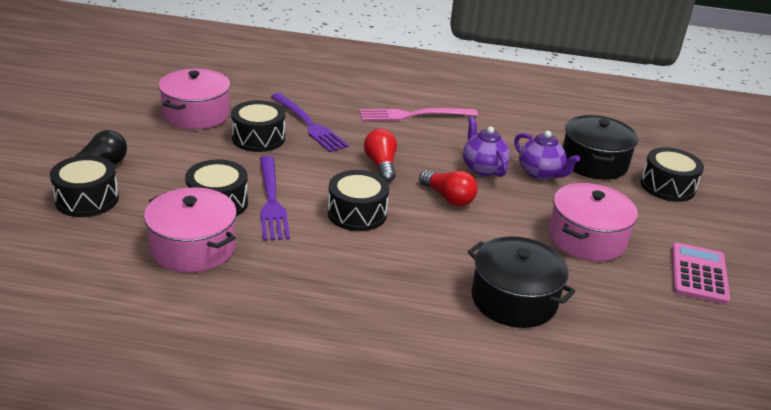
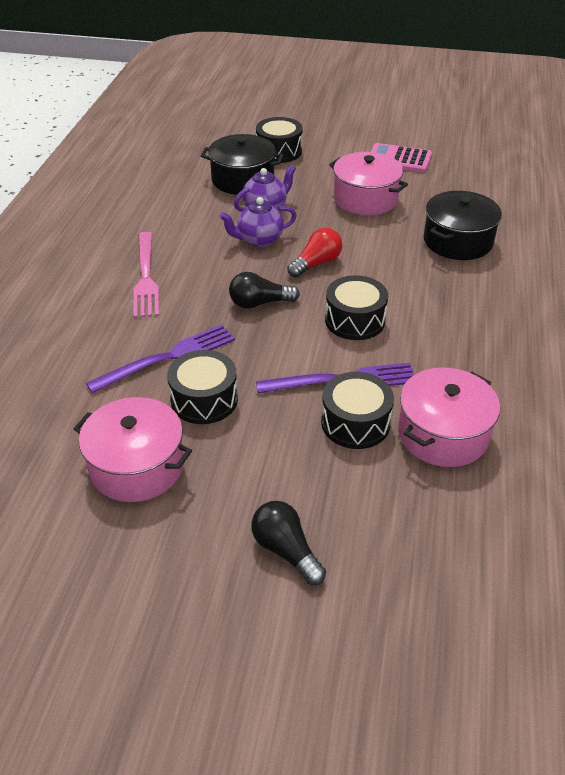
camera: 85 degrees left, 10 degrees up
black drum [50,155,119,217] -> none
red light bulb [364,129,397,182] -> black light bulb [229,272,300,309]

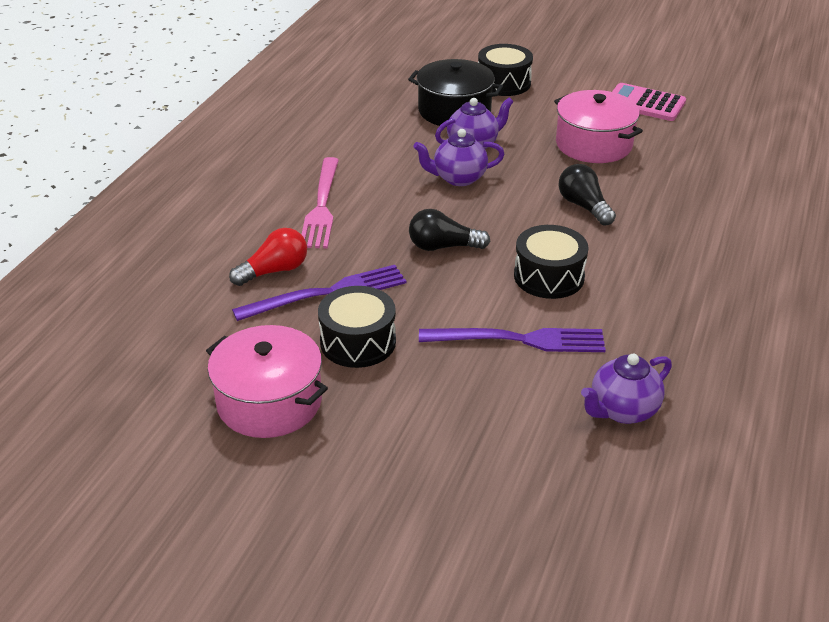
camera: 10 degrees right, 5 degrees down
black light bulb [251,501,326,585] -> black light bulb moved to [559,164,616,226]
red light bulb [287,228,342,278] -> red light bulb moved to [229,228,307,286]
black drum [321,372,394,449] -> none
pink pot [398,367,500,467] -> purple teapot [581,354,672,424]
black pot [424,191,502,260] -> none

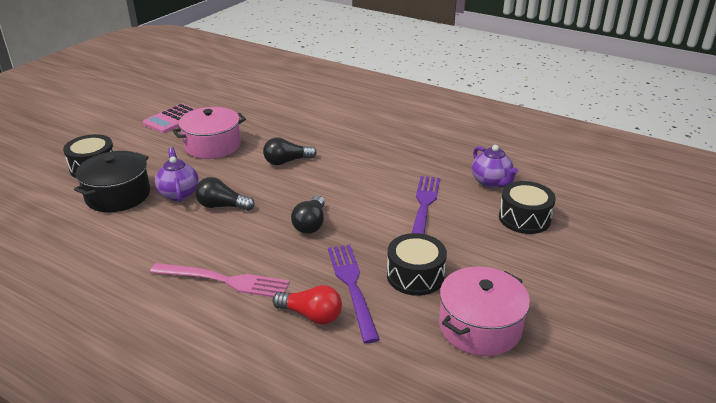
camera: 80 degrees left, 5 degrees down
red light bulb [229,228,307,286] -> red light bulb turned 135 degrees clockwise [273,285,342,325]
purple teapot [413,129,504,186] -> black light bulb [195,177,255,211]
black drum [514,225,588,299] -> black drum moved to [499,181,556,234]

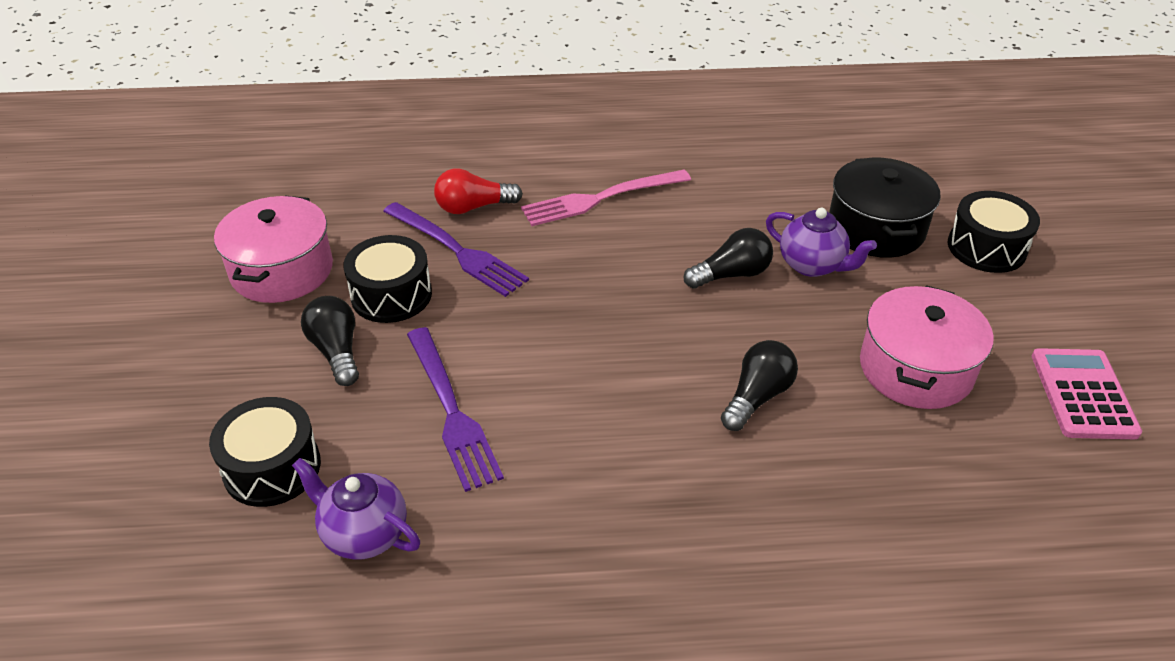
camera: 145 degrees right, 10 degrees up
black light bulb [291,196,325,234] -> black light bulb moved to [301,296,359,386]

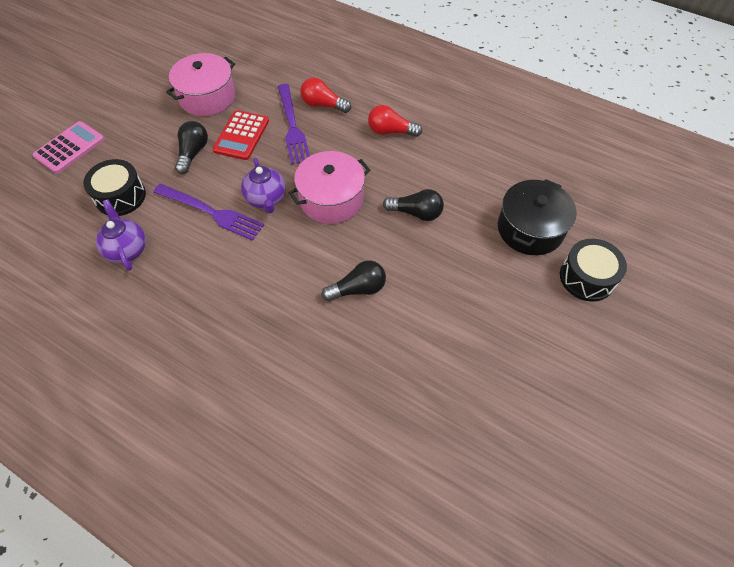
camera: 35 degrees right, 15 degrees up
black drum [343,235,432,323] -> red calculator [212,110,269,160]
purple fork [407,327,504,492] -> purple fork turned 75 degrees counterclockwise [153,184,264,241]
pink fork [521,170,691,226] -> red light bulb [368,105,422,137]
purple teapot [766,208,877,277] -> purple teapot moved to [241,158,286,213]
pink pot [860,285,994,409] -> pink pot moved to [288,151,370,224]
pink calculator [1032,348,1142,439] -> pink calculator moved to [33,121,105,174]

